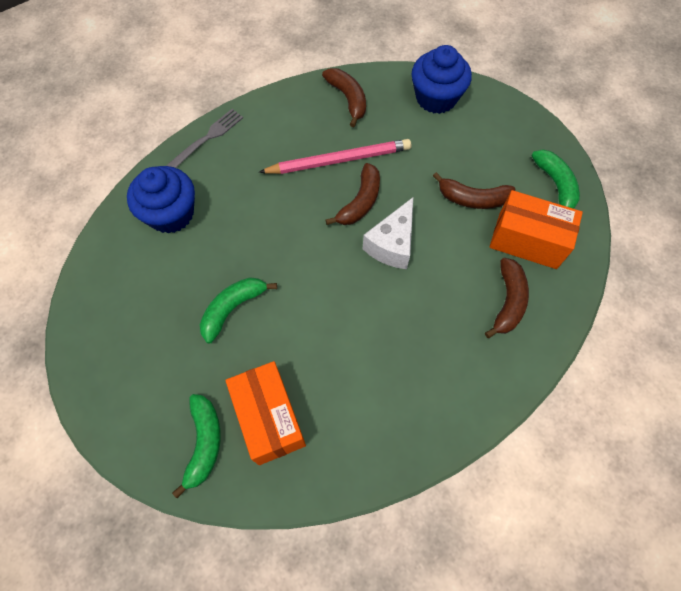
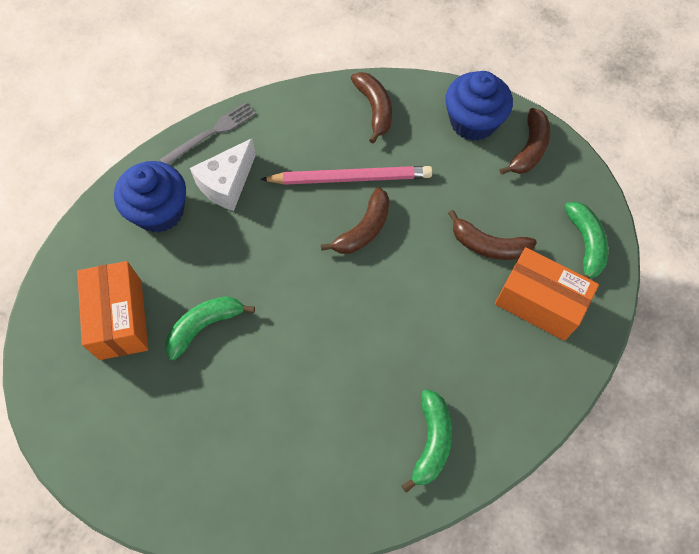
camera: 10 degrees right, 0 degrees up
green banana [172,394,221,498] -> green banana moved to [402,389,452,493]
orange box [225,361,306,465] -> orange box moved to [77,261,148,360]
white cheese [363,197,413,269] -> white cheese moved to [190,138,256,211]
brown banana [485,258,529,338] -> brown banana moved to [500,108,550,175]

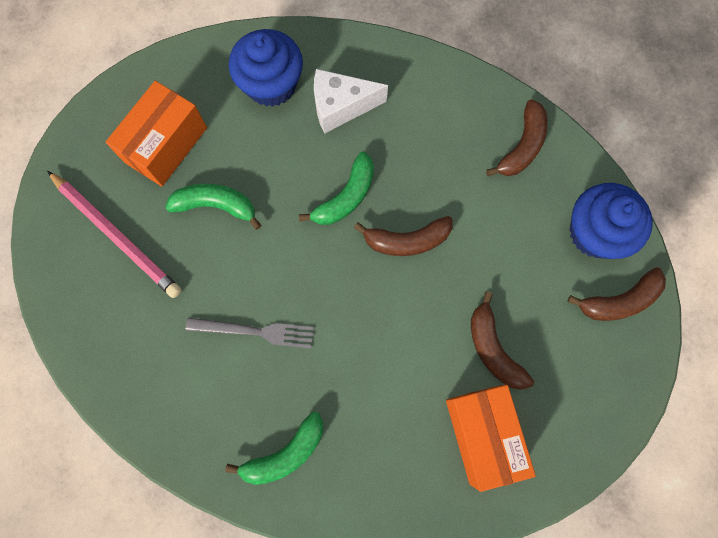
camera: 45 degrees right, 10 degrees up
grey fork [159,102,256,164] -> grey fork moved to [186,318,314,348]
pink pencil [260,166,433,185] -> pink pencil moved to [47,171,182,298]
green banana [564,202,609,279] -> green banana moved to [299,152,374,225]

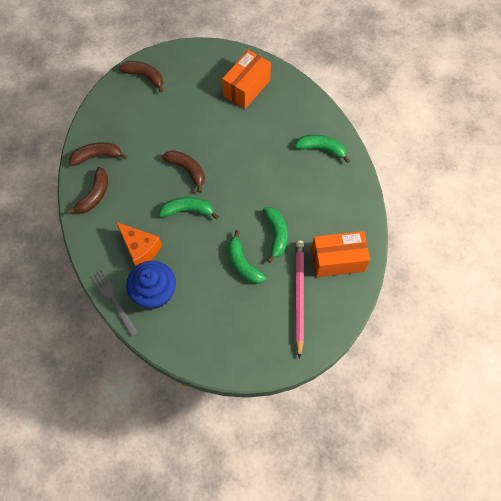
camera: 130 degrees left, 10 degrees down
orange box [106,81,207,186] -> orange box moved to [311,231,370,277]
grey fork [186,318,314,348] -> grey fork moved to [91,269,139,337]
white cheese [314,69,388,134] -> orange cheese [116,222,162,266]
brown banana [471,291,534,390] -> brown banana moved to [67,167,108,214]
blue cupcake [569,183,653,259] -> none
none -> green banana [263,207,288,263]

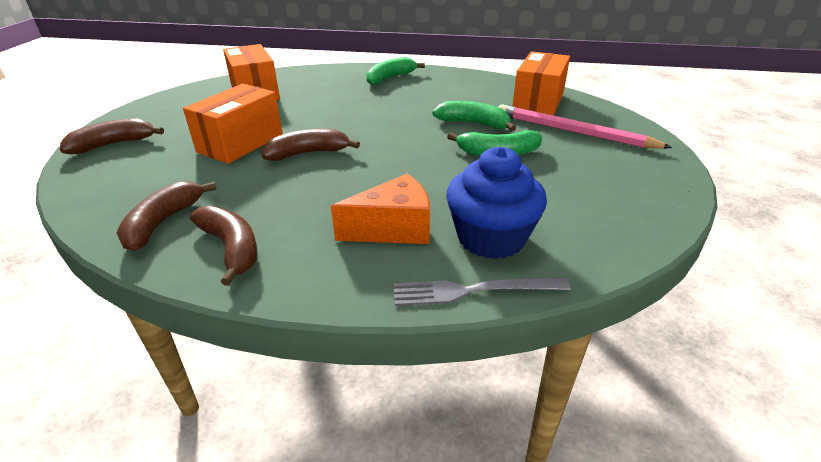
camera: 60 degrees left, 30 degrees down
green banana [159,197,219,219] -> none
none -> orange box [183,84,283,164]

